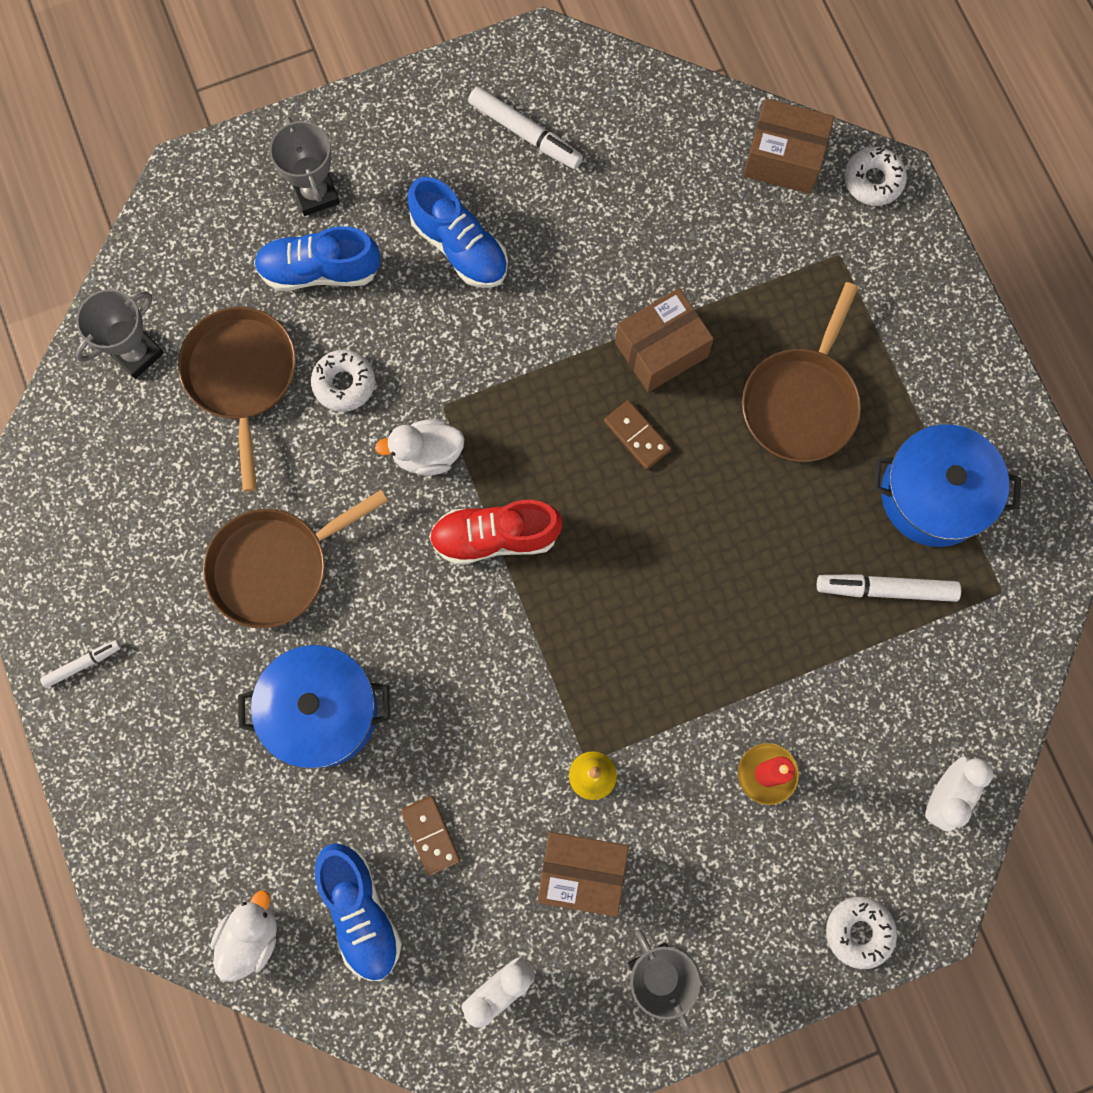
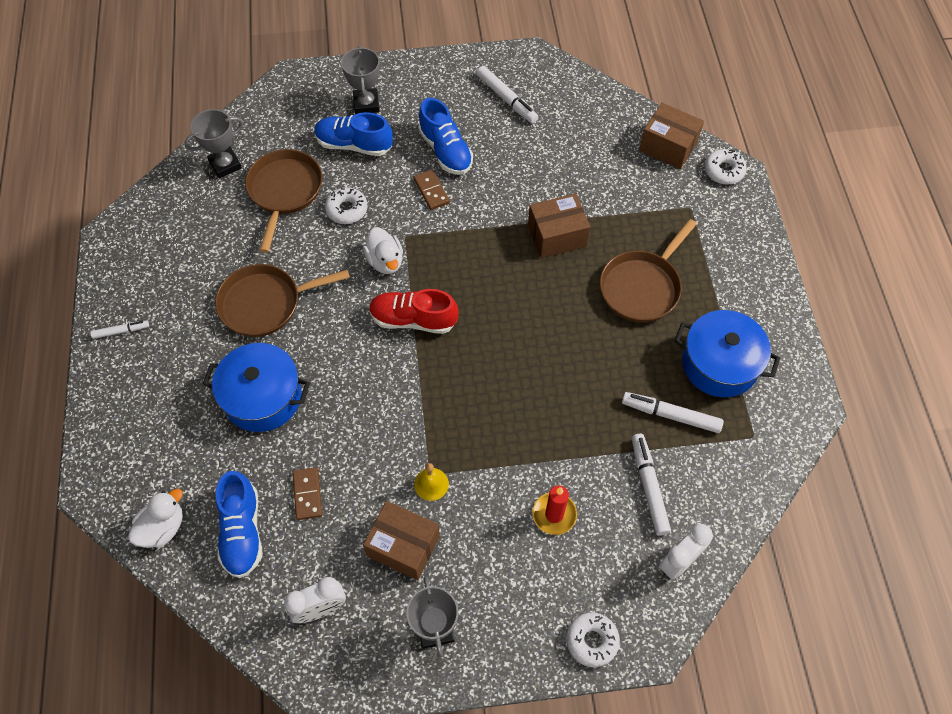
camera: 15 degrees right, 15 degrees down
white duck [375,419,464,476] -> white duck turned 120 degrees counterclockwise [363,227,403,274]
brown domino [604,400,671,470] -> brown domino moved to [414,169,450,210]
none -> white marker [632,434,671,536]

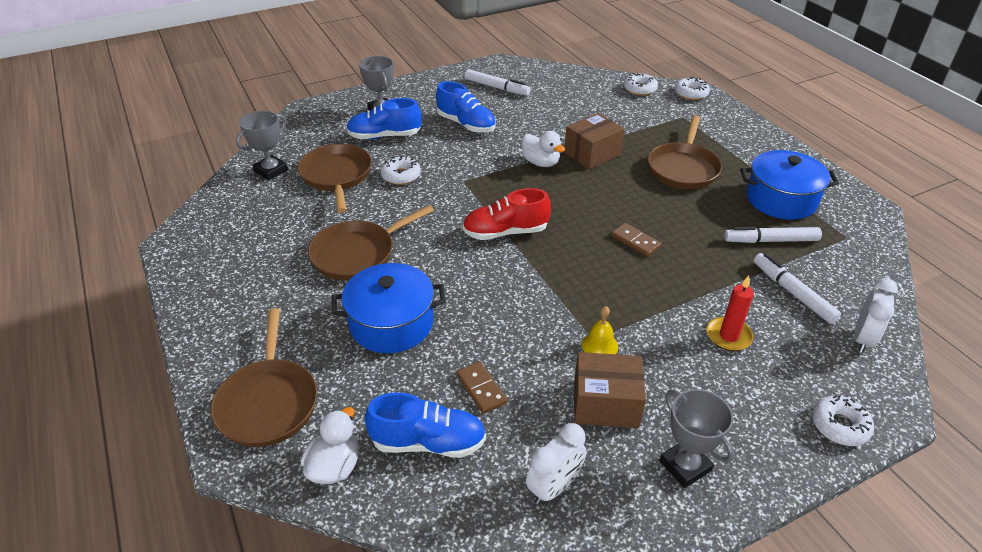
camera: 20 degrees left, 20 degrees down
white marker [90,320,149,339] -> none
blue shoe [216,471,262,578] -> blue shoe turned 60 degrees counterclockwise [365,392,486,458]
white duck [363,227,403,274] -> white duck moved to [522,131,565,167]
brown domino [414,169,450,210] -> brown domino moved to [611,223,662,257]
brown box [639,103,704,169] -> white donut [624,73,658,96]
none -> brown pan [210,308,317,447]

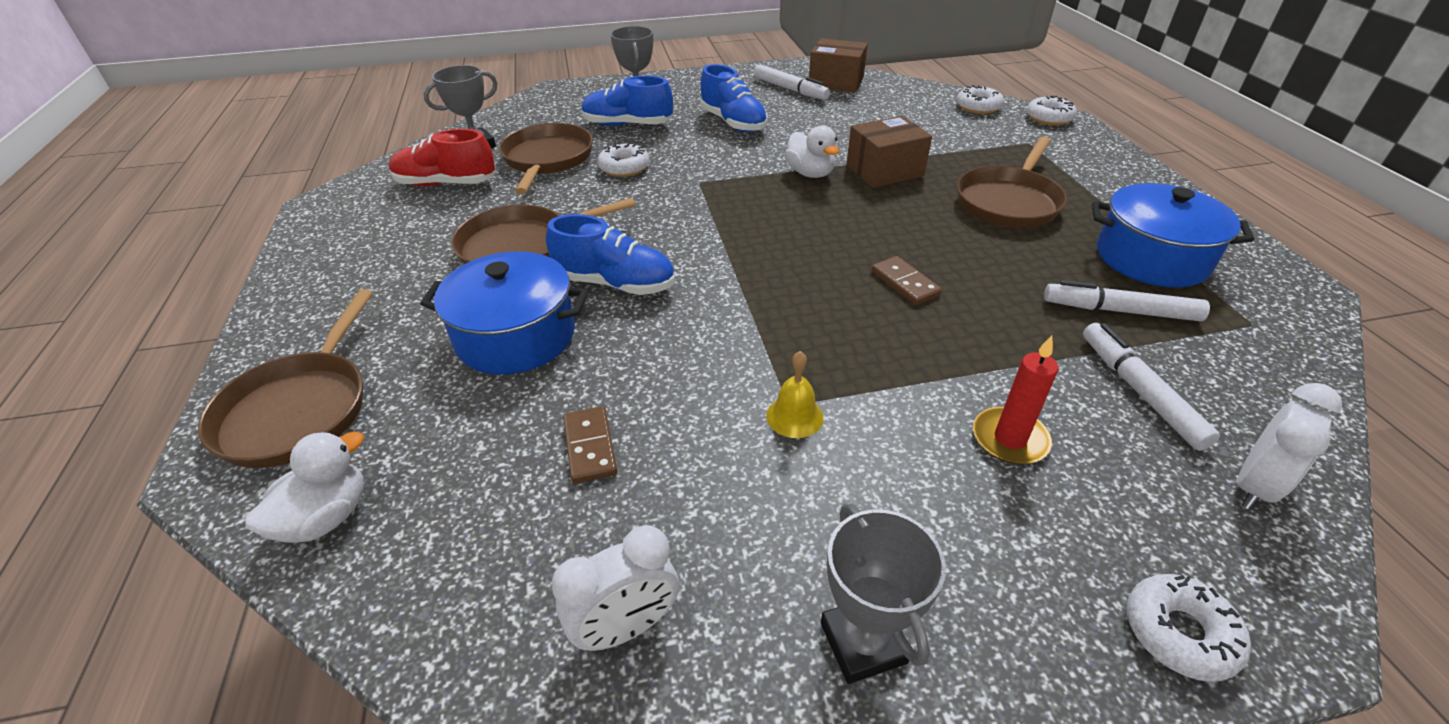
camera: 15 degrees right, 0 degrees up
blue shoe [365,392,486,458] -> blue shoe moved to [546,214,675,295]
red shoe [463,188,551,240] -> red shoe moved to [389,129,495,186]
brown box [574,352,646,428] -> brown box moved to [809,38,868,92]

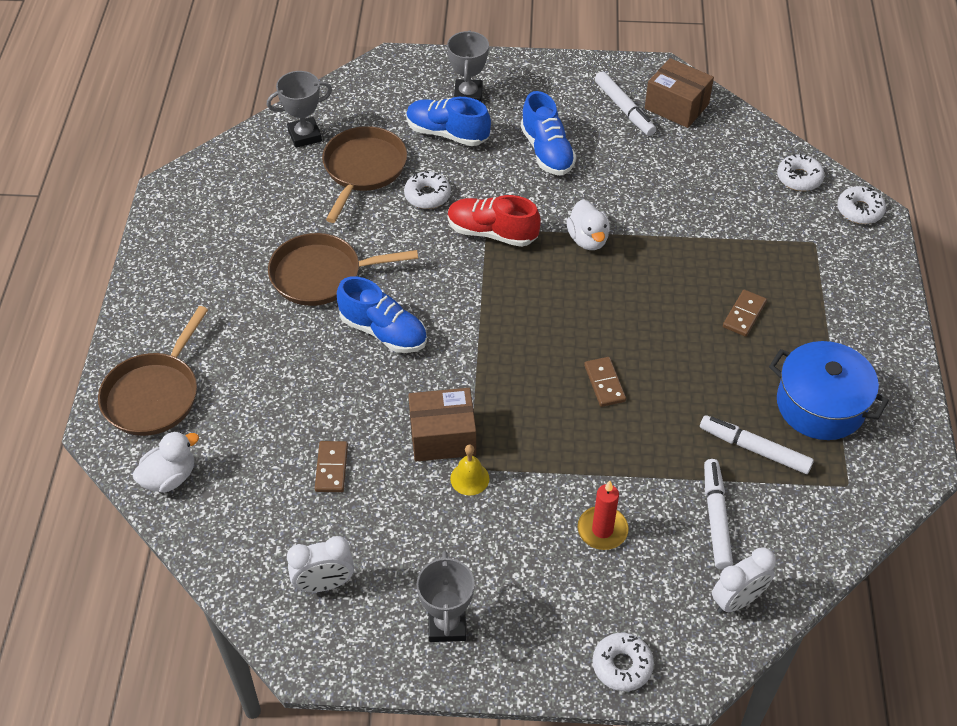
camera: 15 degrees right, 10 degrees up
red shoe [389,129,495,186] -> red shoe moved to [448,195,541,247]
blue pot [420,251,588,374] -> none
brown box [846,116,932,188] -> brown box moved to [408,388,476,462]
brown pan [957,137,1067,228] -> brown domino [723,290,767,337]

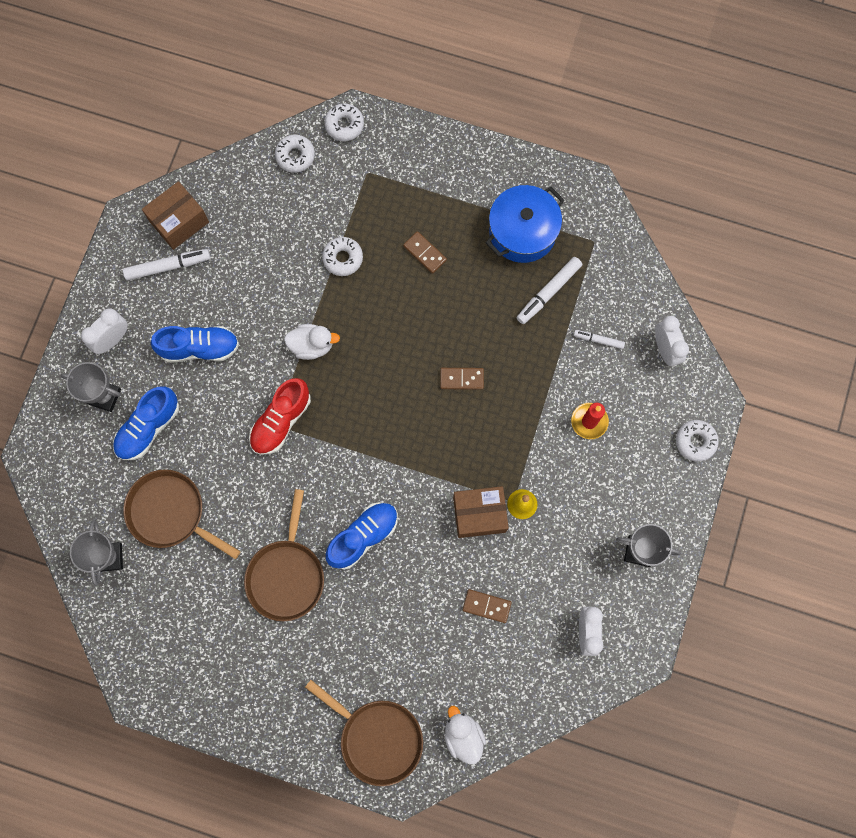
camera: 75 degrees left, 25 degrees up
white donut [404,171,451,209] -> white donut moved to [322,237,363,276]
brown box [408,388,476,462] -> brown box turned 75 degrees clockwise [453,486,509,538]
white marker [704,459,733,570] -> white marker [574,330,625,349], size x0.59
none -> white clock [81,308,128,354]

